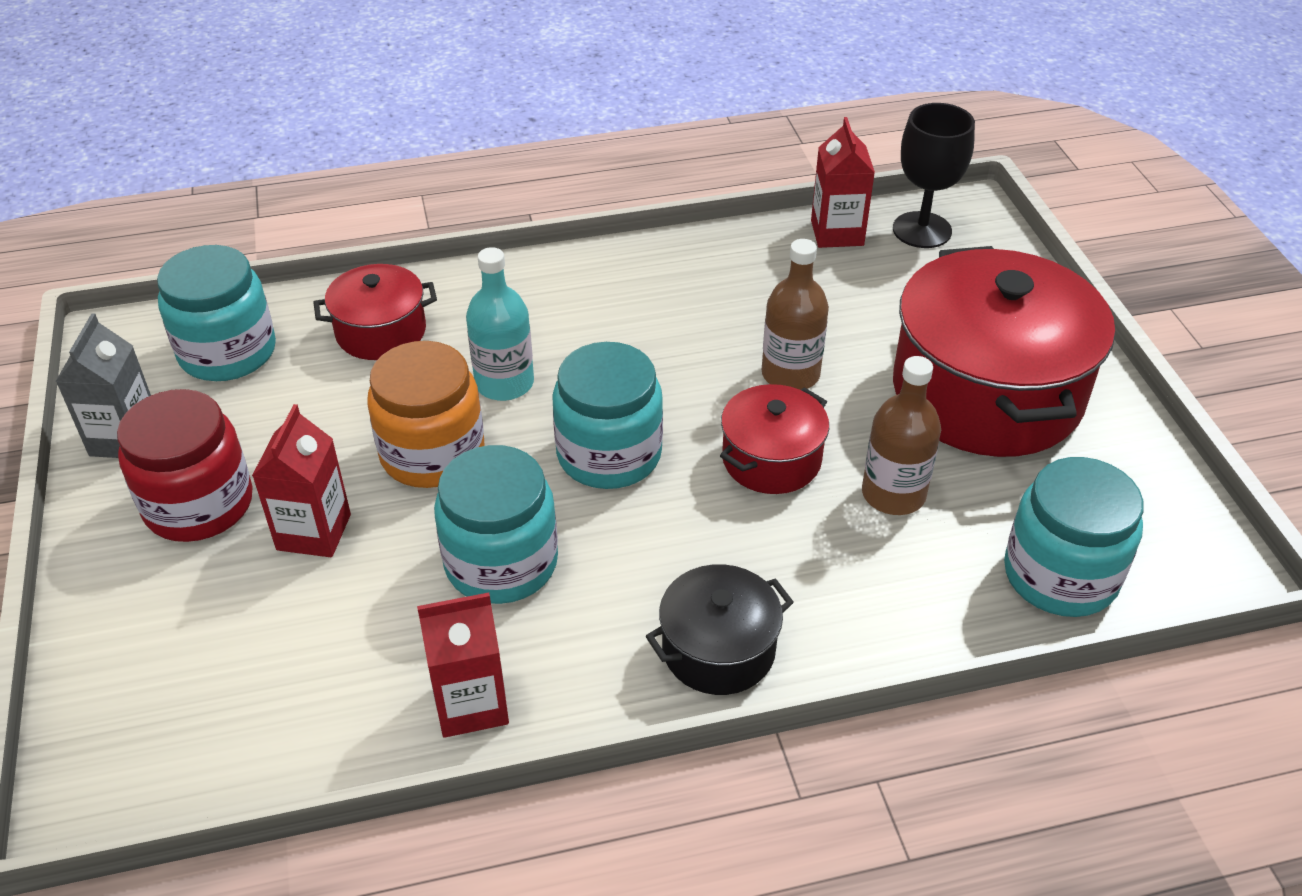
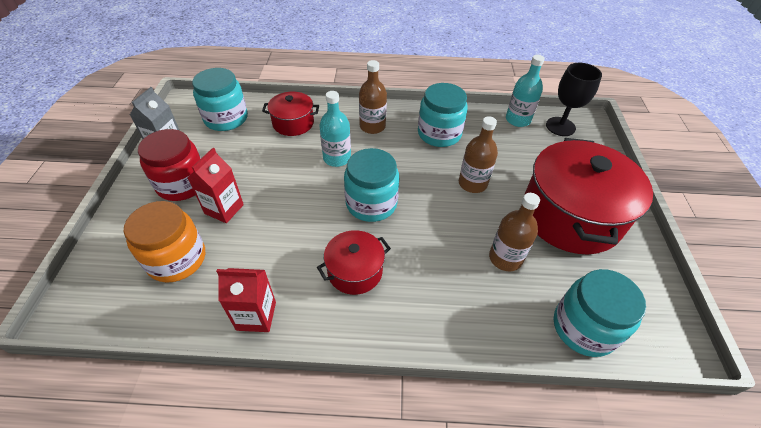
camera: 15 degrees right, 5 degrees up
orange jar [367,341,485,488] -> orange jar moved to [124,201,205,282]
turquoise jar [434,445,558,604] -> turquoise jar moved to [418,83,468,147]
black pot [646,564,794,695] -> none
red pot [720,384,829,494] -> red pot moved to [317,230,391,295]
red carton [811,117,875,248] -> turquoise bottle [506,55,545,127]
none -> brown bottle [359,60,387,134]

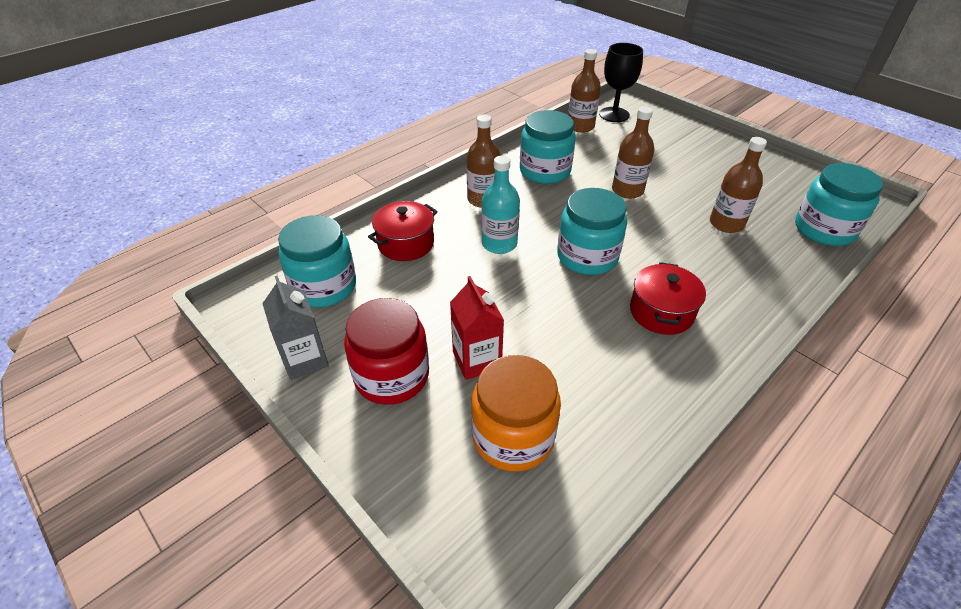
camera: 45 degrees left, 5 degrees down
red carton [216,268,276,332] -> none
turquoise bottle [506,55,545,127] -> brown bottle [568,49,601,133]
red pot [524,138,653,254] -> none

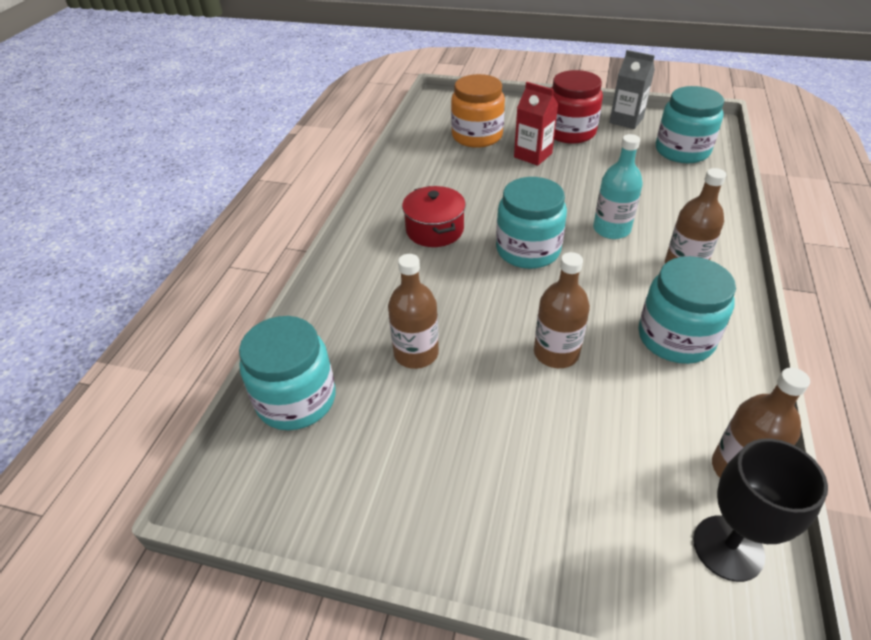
camera: 150 degrees right, 0 degrees up
red pot [368,201,438,261] -> none

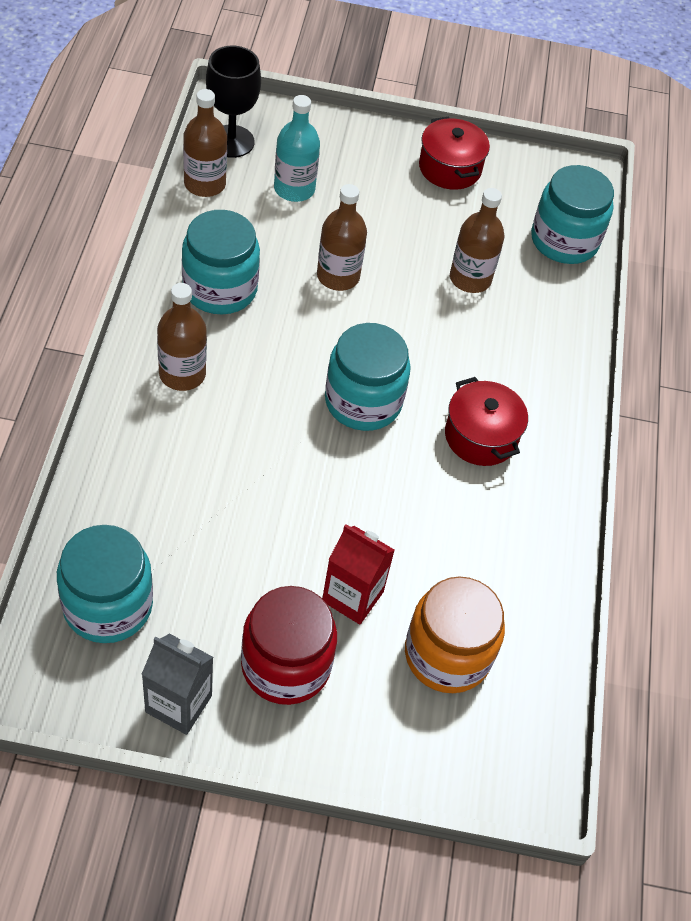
camera: 165 degrees right, 10 degrees up
turquoise bottle [593,134,643,239] -> turquoise bottle moved to [274,95,320,202]
none -> red pot [419,116,490,190]

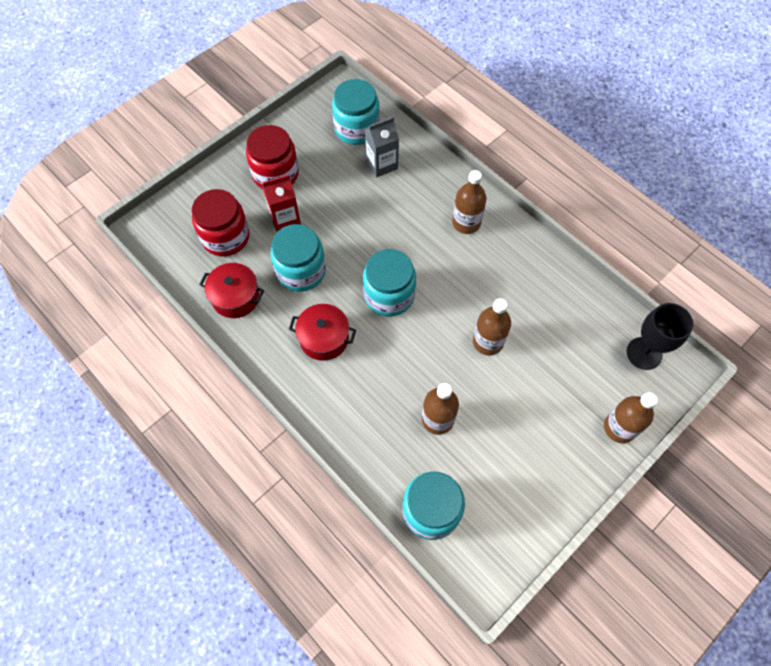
camera: 135 degrees right, 10 degrees up
grey carton [141,633,213,735] -> grey carton moved to [365,117,399,177]
turquoise jar [182,210,260,314] -> turquoise jar moved to [270,224,326,292]
brown bottle [183,89,227,197] -> brown bottle moved to [604,392,658,443]
turquoise bottle [274,95,320,202] -> none
orange jar [405,576,505,693] -> red jar [192,189,250,256]
red pot [419,116,490,190] -> red pot moved to [199,263,264,318]

